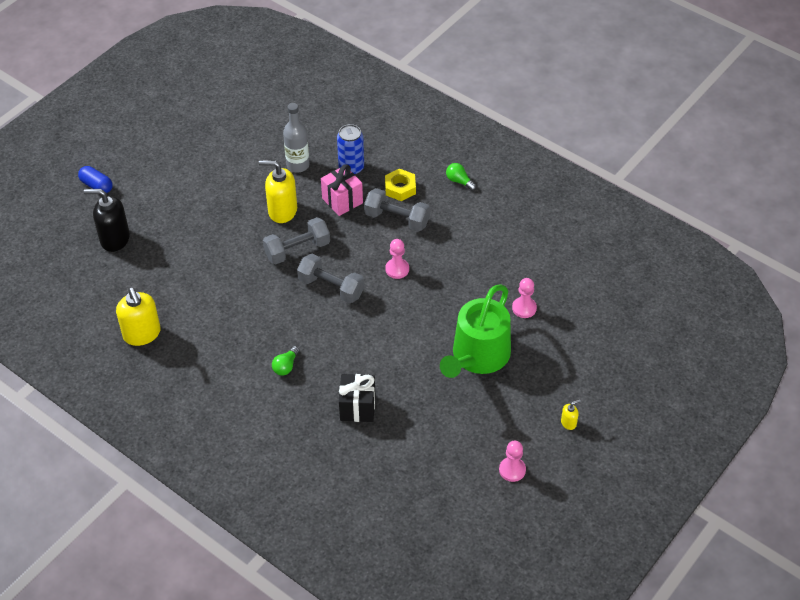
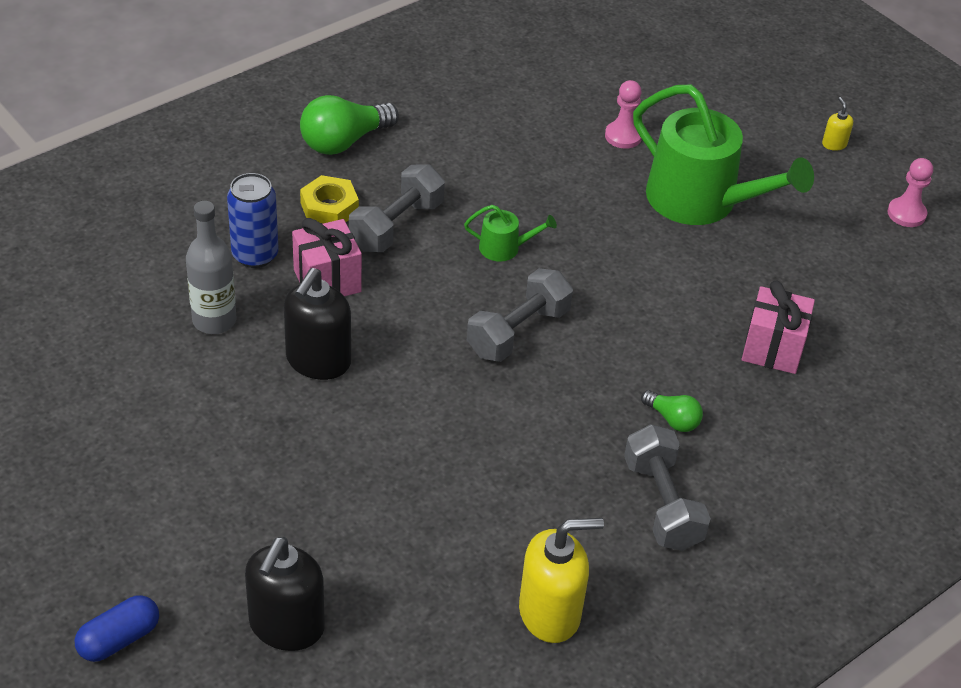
camera: 80 degrees left, 5 degrees down
yellow soap dispenser [259,160,297,223] -> black soap dispenser [284,268,351,380]
grey dumbbell [263,217,330,264] -> grey dumbbell moved to [624,424,711,551]
black gift [339,374,375,422] -> pink gift [742,280,815,374]
pink pawn [385,239,409,279] -> green watering can [464,205,557,262]
green light bulb [446,163,476,191] -> green light bulb [300,95,399,155], size x1.84

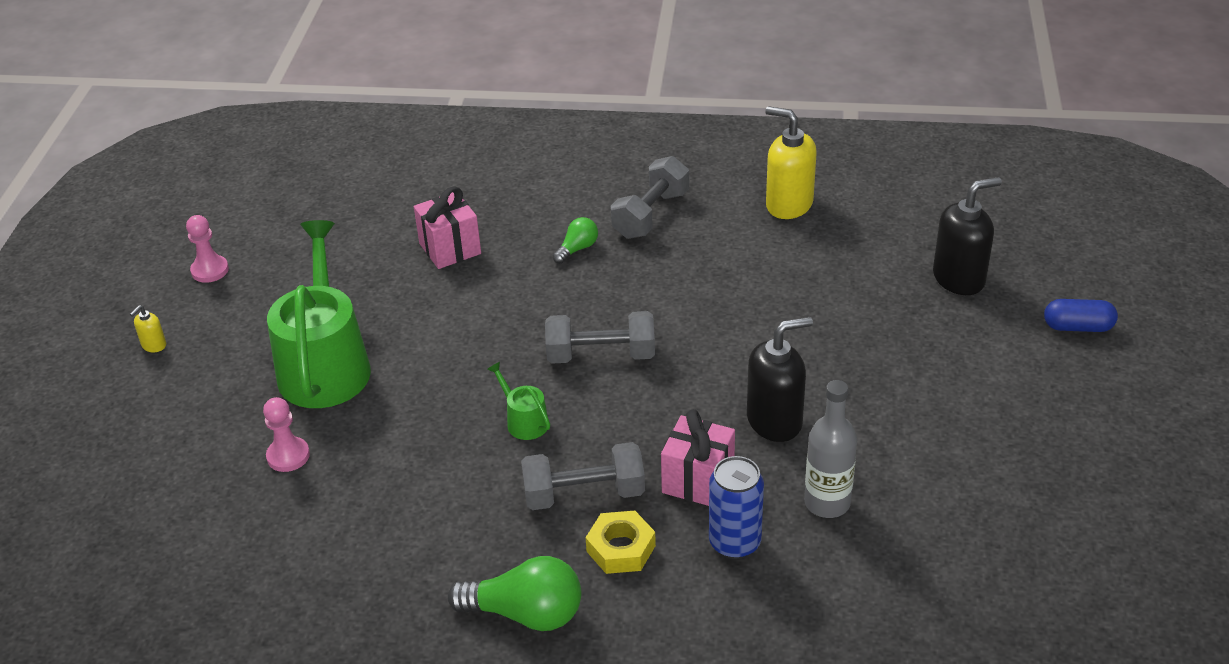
camera: 130 degrees left, 5 degrees down
green light bulb [641,390,703,432] -> green light bulb turned 45 degrees clockwise [553,217,598,264]

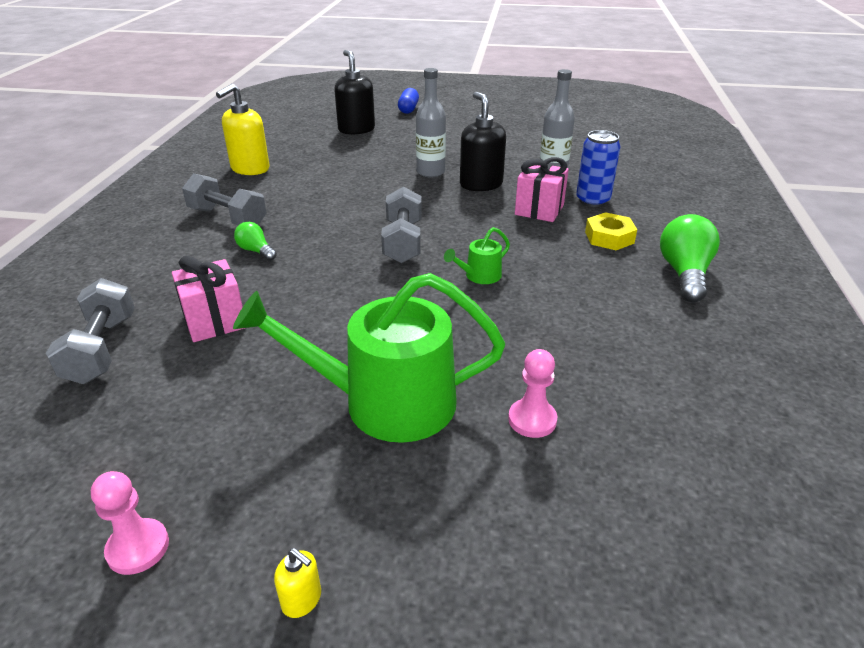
camera: 90 degrees left, 5 degrees down
grey dumbbell [521,442,645,510] -> grey dumbbell moved to [46,278,135,384]
none -> grey bottle [416,68,446,177]

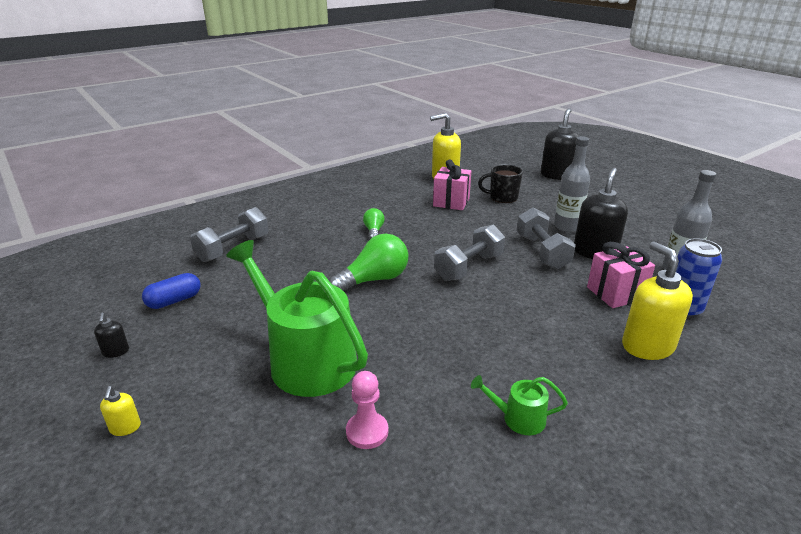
camera: 45 degrees right, 5 degrees down
pink pawn [91,471,169,575] -> black soap dispenser [94,313,129,358]
pink gift [172,256,245,342] -> pink gift moved to [433,160,471,210]
grey dumbbell [182,173,267,226] -> grey dumbbell moved to [517,207,576,270]
blue capsule [398,88,419,114] -> blue capsule moved to [142,273,201,309]
green watering can [444,227,510,284] -> green watering can moved to [471,375,568,435]
yellow nut [585,212,637,250] -> yellow soap dispenser [622,241,693,360]
green light bulb [660,214,720,302] -> green light bulb moved to [329,234,408,291]
none -> black mug [478,164,523,203]

